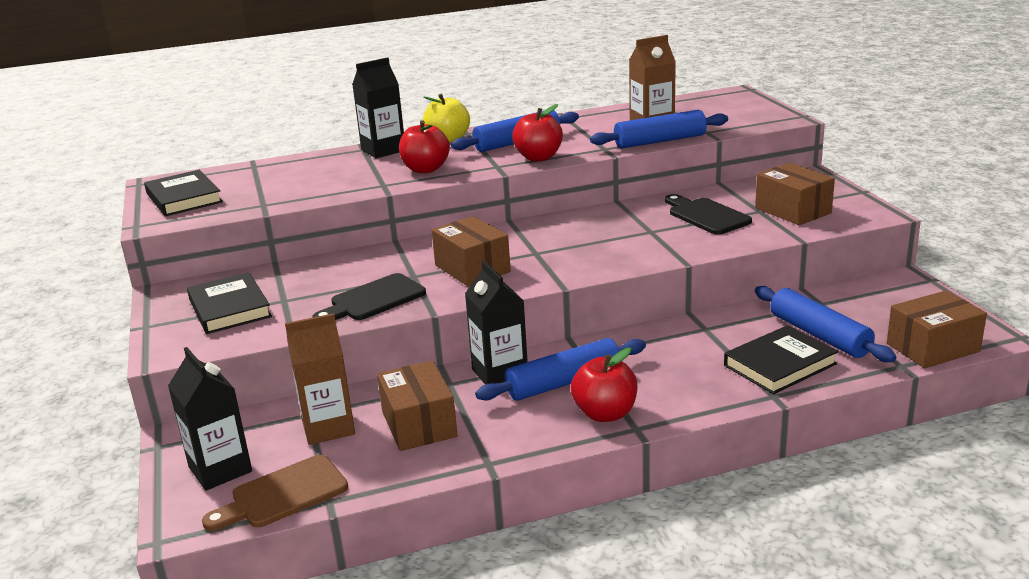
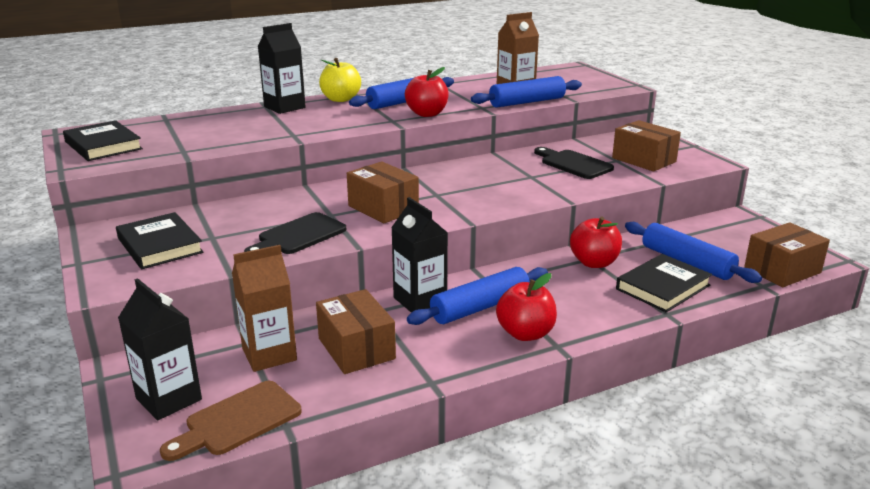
camera: 10 degrees left, 0 degrees up
red apple [399,120,450,173] -> red apple moved to [570,217,622,268]

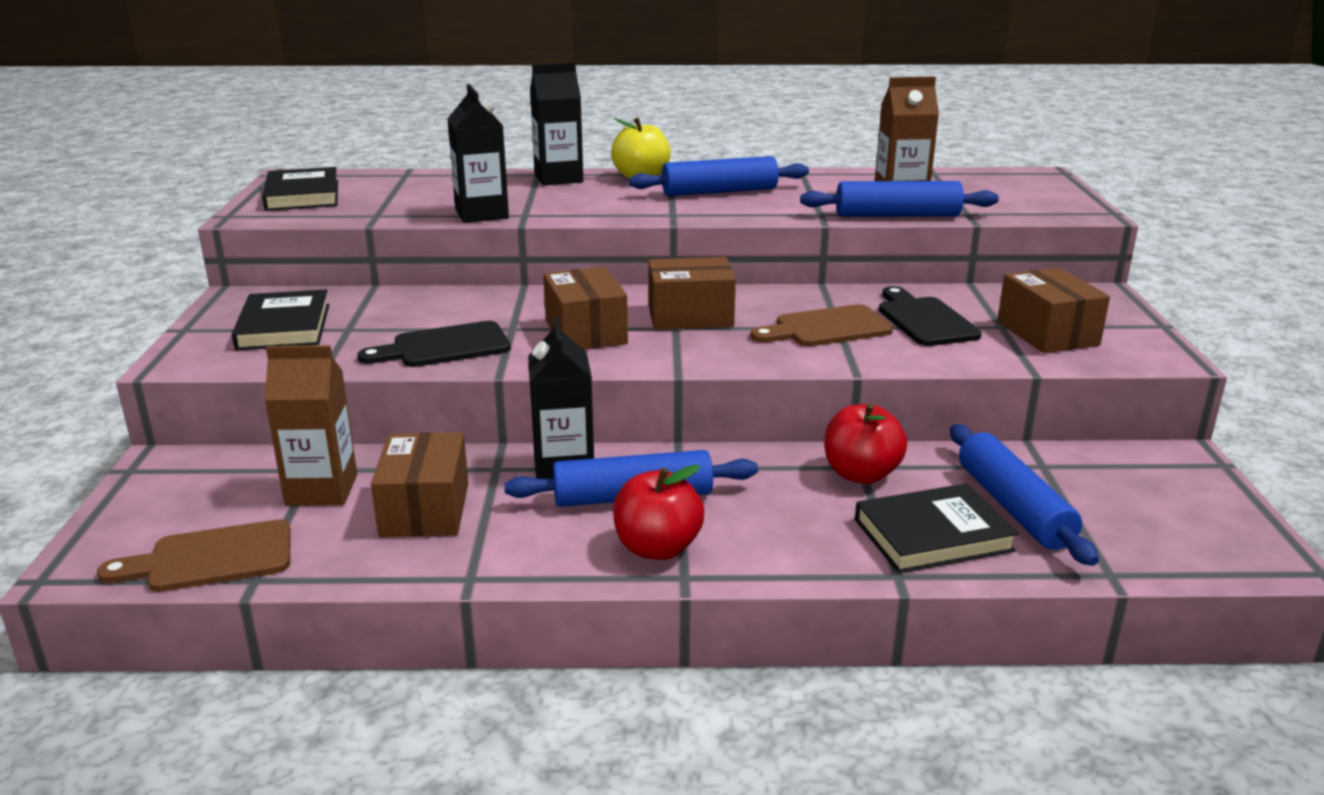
camera: 25 degrees right, 0 degrees up
black carton [118,278,202,420] -> black carton moved to [448,84,509,223]
red apple [405,67,449,117] -> none
brown box [744,222,830,287] -> brown box moved to [648,257,736,330]
none -> brown cutting board [750,304,893,346]

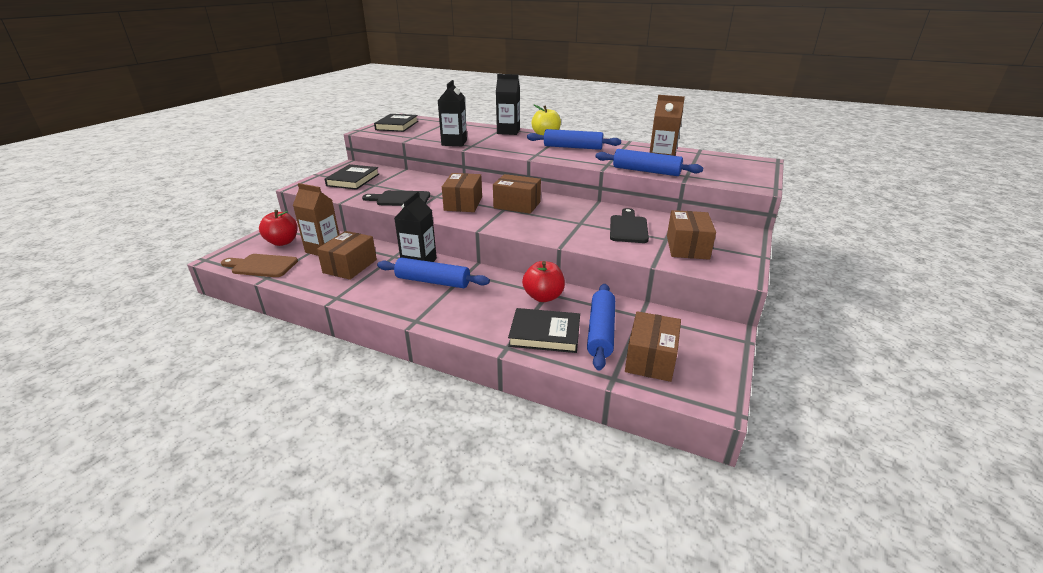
camera: 25 degrees right, 5 degrees up
red apple [613,464,704,560] -> red apple moved to [259,210,297,246]
brown cutting board [750,304,893,346] -> none
none -> brown box [625,311,681,382]

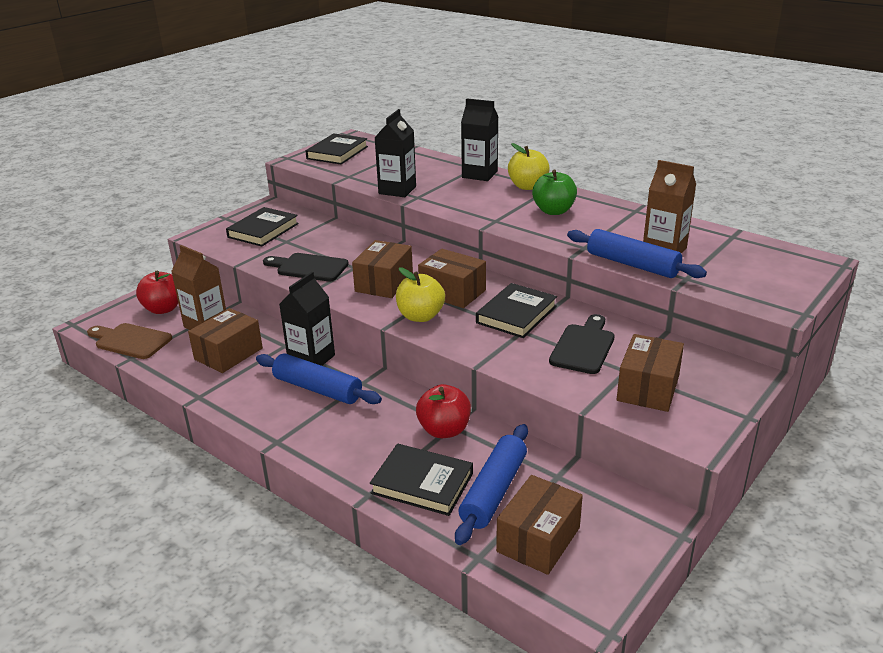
camera: 15 degrees right, 0 degrees up
blue rolling pin [527,129,621,150] -> green apple [532,170,577,215]
none -> yellow apple [396,267,445,322]
none -> black book [476,283,557,338]

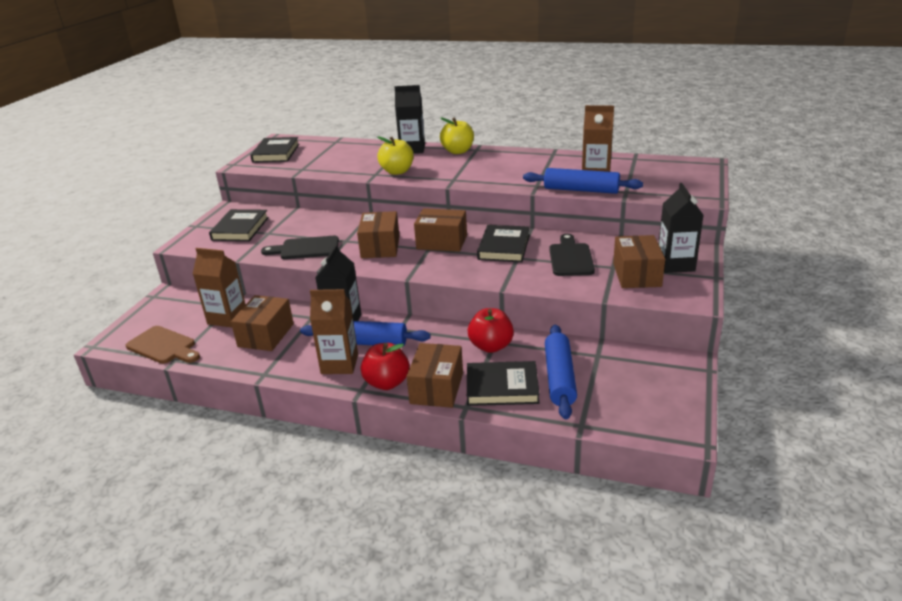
camera: 20 degrees left, 0 degrees up
brown cutting board [87,323,172,359] -> brown cutting board turned 150 degrees counterclockwise [126,326,200,364]
red apple [136,271,178,314] -> red apple moved to [361,343,410,390]
black carton [374,109,416,197] -> black carton moved to [659,183,704,273]
yellow apple [396,267,445,322] -> yellow apple moved to [377,136,414,175]
brown box [496,475,583,575] -> brown box moved to [407,343,463,408]
green apple [532,170,577,215] -> none
none -> brown carton [310,289,358,374]

